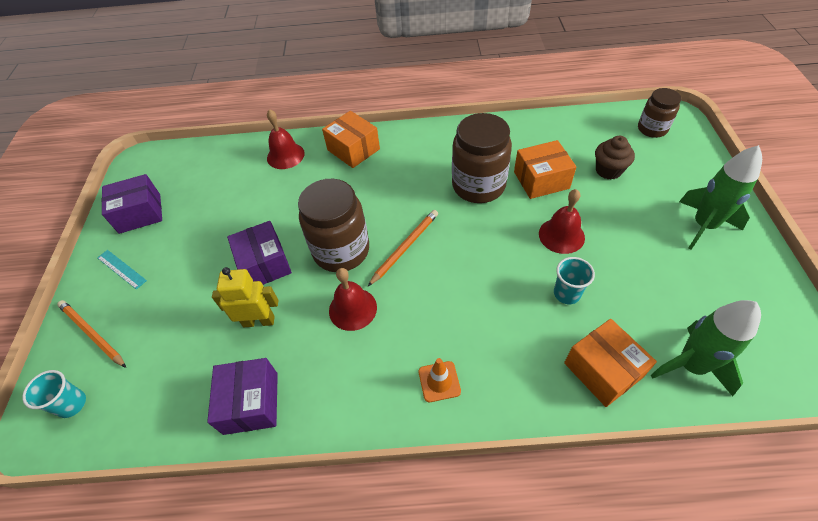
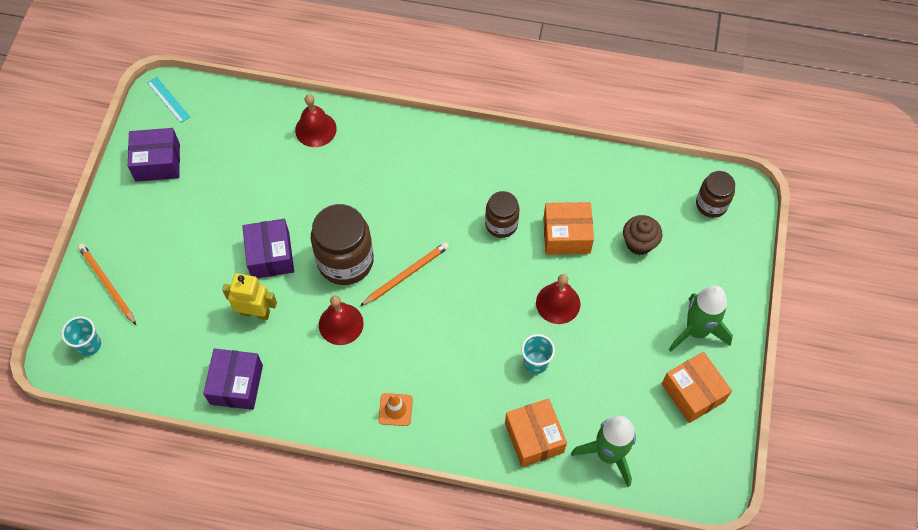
camera: 10 degrees right, 10 degrees up
turquoise ruler [97,250,147,290] -> turquoise ruler moved to [147,77,190,123]
orange box [322,111,380,168] -> orange box moved to [662,352,732,423]
brown jar [452,113,512,203] -> brown jar [485,191,520,238], size x0.59

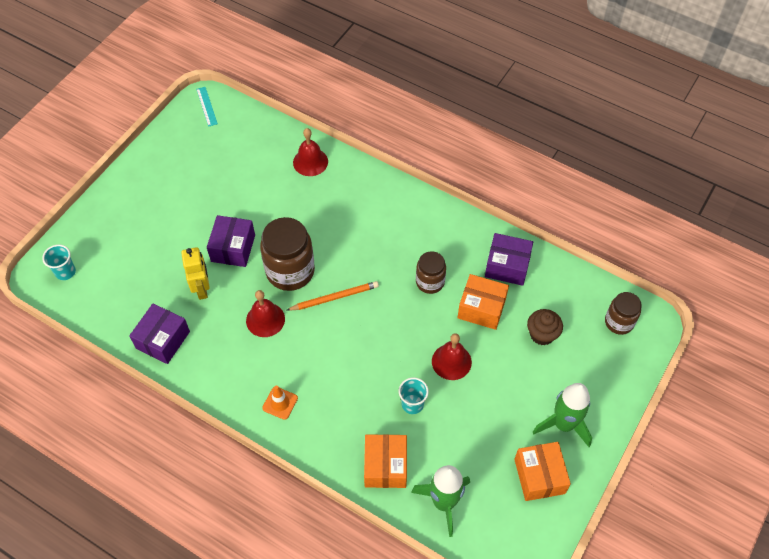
camera: 20 degrees right, 5 degrees down
orange pencil [78,244,136,325] -> none
purple box [128,128,180,182] -> purple box moved to [485,233,533,286]
yellow robot [222,273,277,320] -> yellow robot turned 45 degrees clockwise [181,247,210,300]

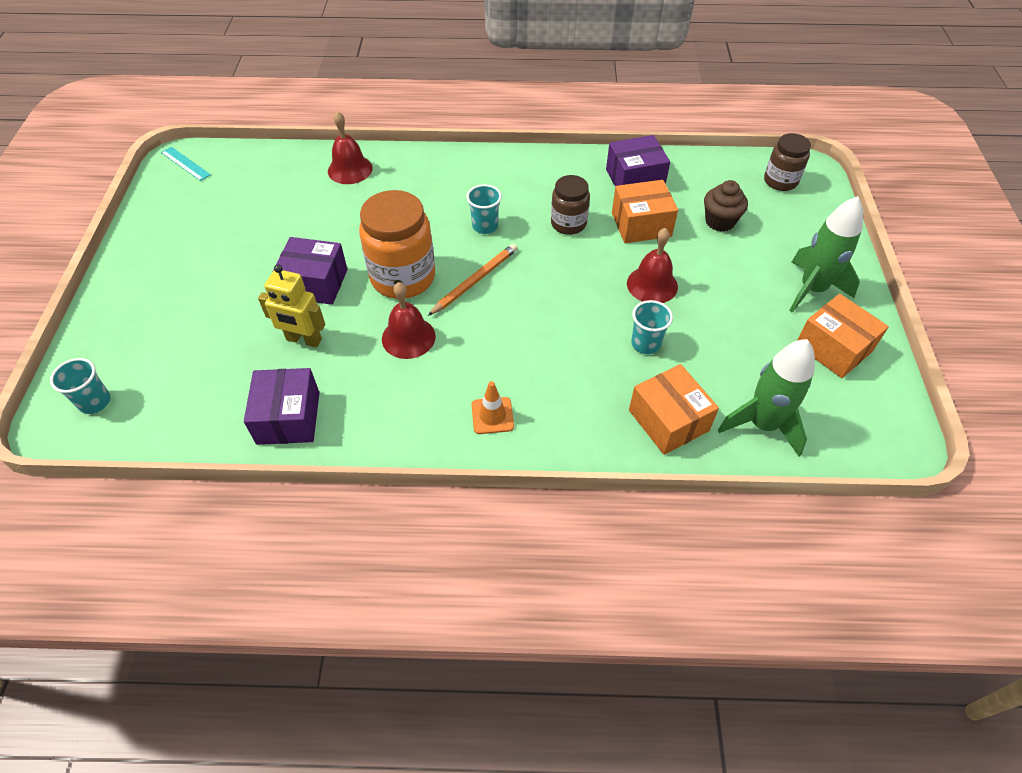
camera: 30 degrees left, 5 degrees down
yellow robot [181,247,210,300] -> yellow robot turned 150 degrees clockwise [258,264,325,348]
purple box [207,215,255,267] -> purple box turned 60 degrees counterclockwise [272,237,348,305]
brown jar [260,217,315,291] -> orange jar [359,190,435,299]
none -> turquoise cup [466,184,502,234]

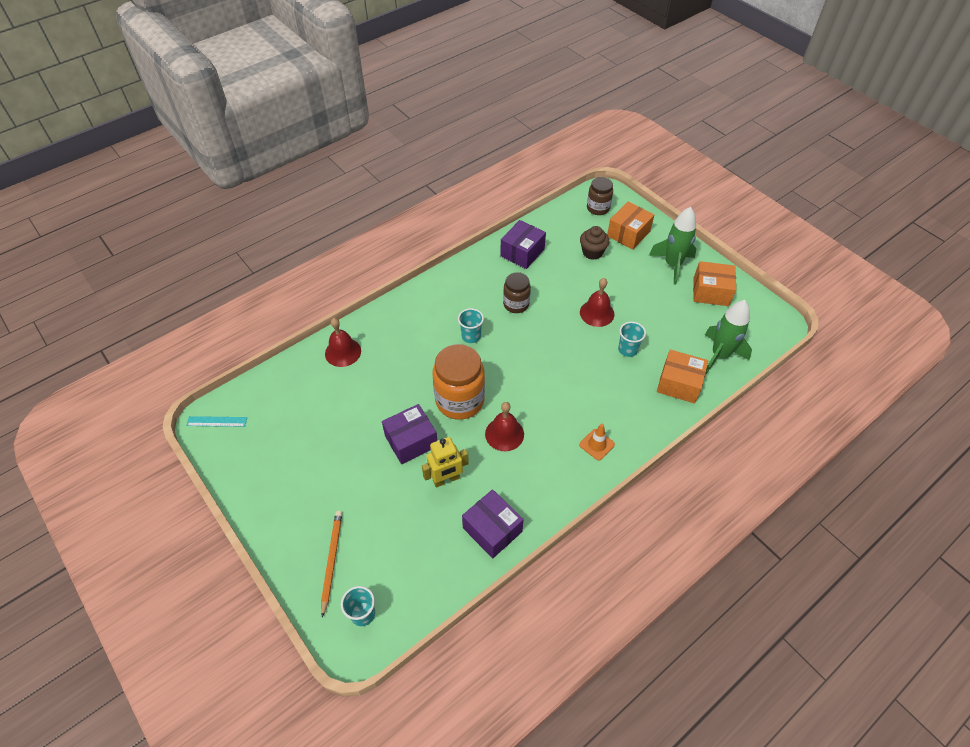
camera: 40 degrees left, 0 degrees up
orange pencil [428,244,518,316] -> orange pencil moved to [321,511,342,618]
orange box [612,180,678,243] -> orange box moved to [607,202,654,250]

